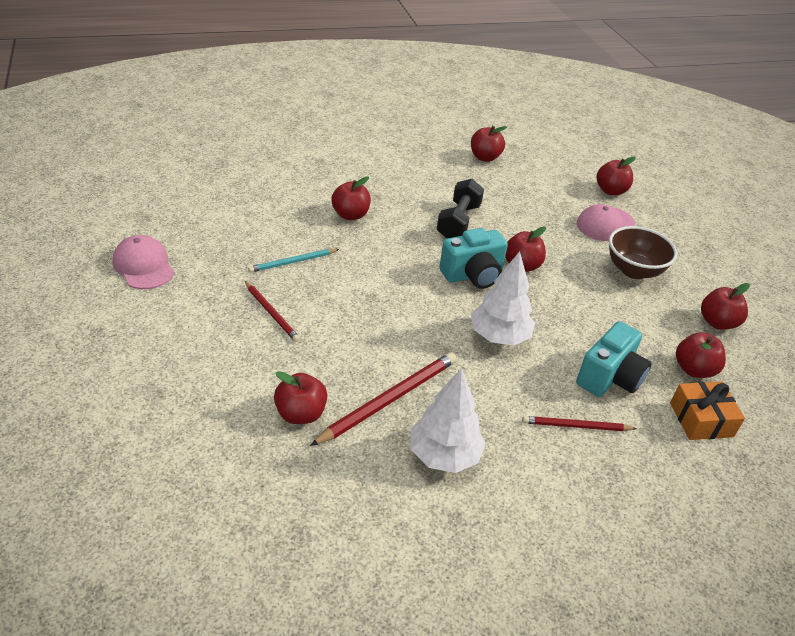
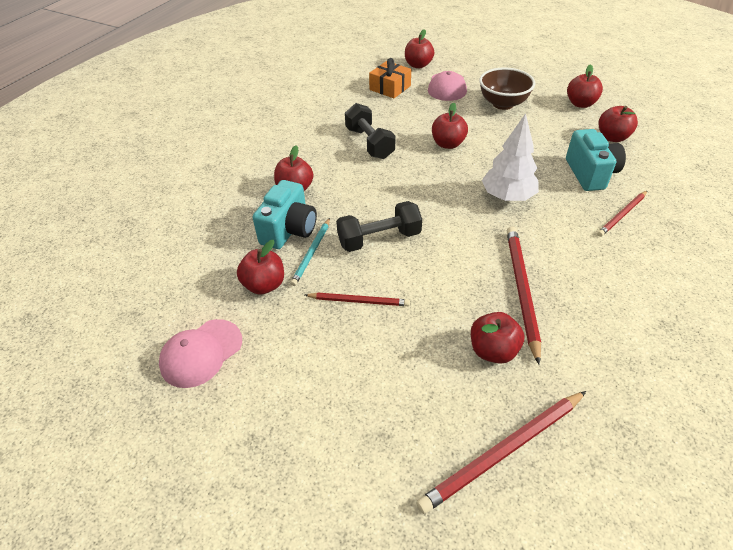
camera: 40 degrees left, 5 degrees up
pink cap [112,235,174,289] -> pink cap turned 60 degrees counterclockwise [159,319,242,388]
white tree [411,368,486,473] -> none
turquoise camera [439,228,508,289] -> turquoise camera moved to [253,180,317,249]
red apple [471,126,507,162] -> red apple moved to [237,240,284,295]
orange gift [670,382,745,440] -> orange gift moved to [369,58,411,98]
none -> black dumbbell [336,201,422,252]
none -> red pencil [416,391,586,514]

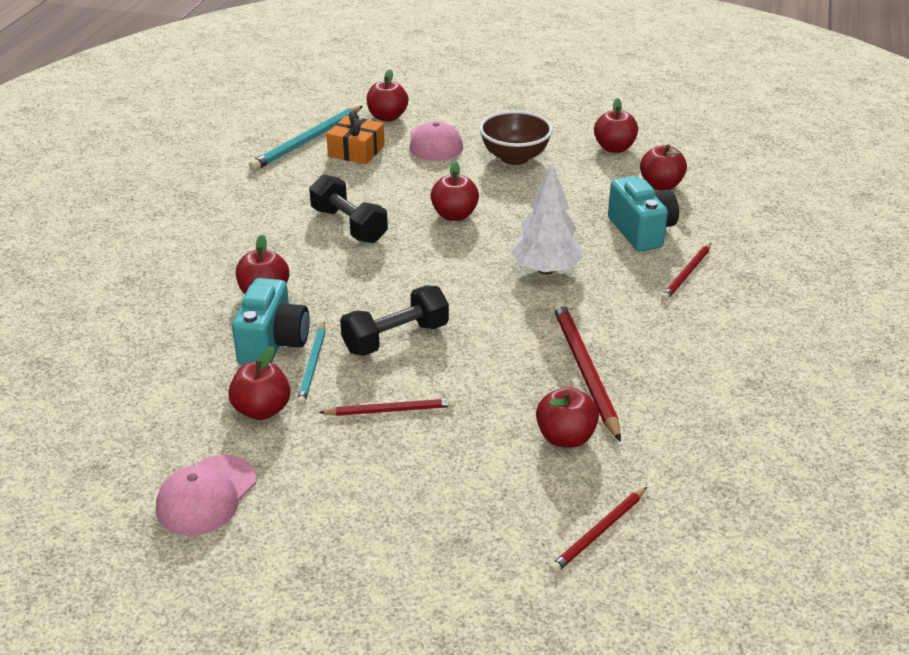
camera: 15 degrees left, 10 degrees down
red pencil [416,391,586,514] -> red pencil [549,487,647,573], size x0.60
none -> turquoise pencil [249,106,363,171]

